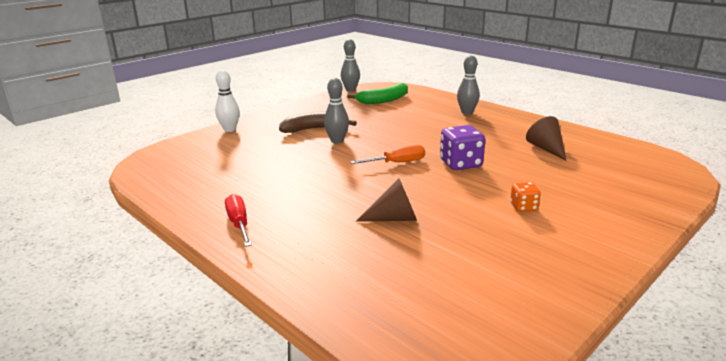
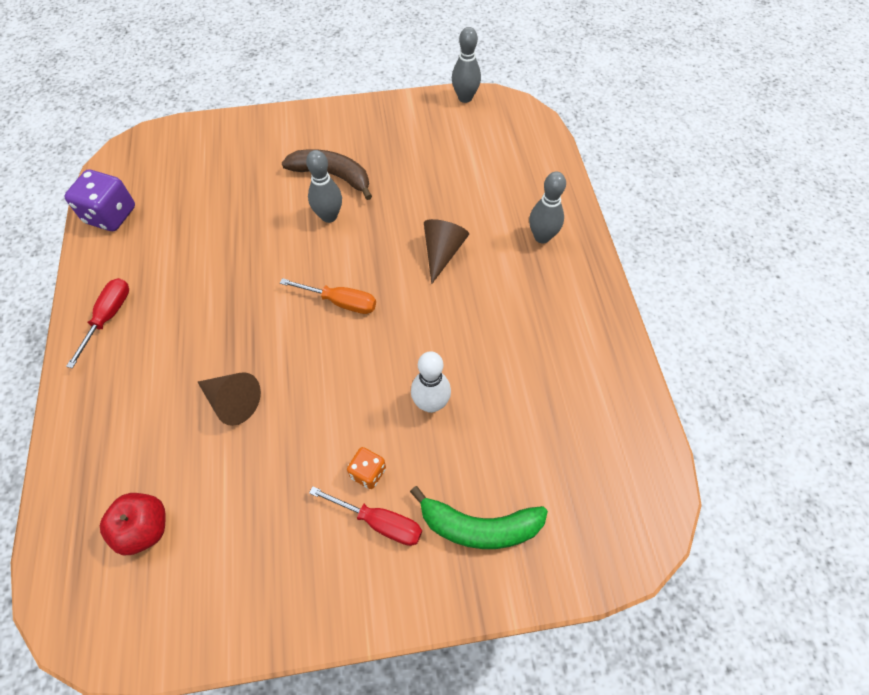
camera: 35 degrees right, 35 degrees up
white bowling pin [215,70,240,132] -> white bowling pin moved to [411,351,451,413]
green banana [347,83,408,104] -> green banana moved to [410,486,548,549]
purple dice [440,125,485,170] -> purple dice moved to [64,170,135,231]
brown cone [526,116,567,161] -> brown cone moved to [424,219,469,284]
none -> red apple [100,493,166,555]
none -> red screwdriver [309,486,422,546]

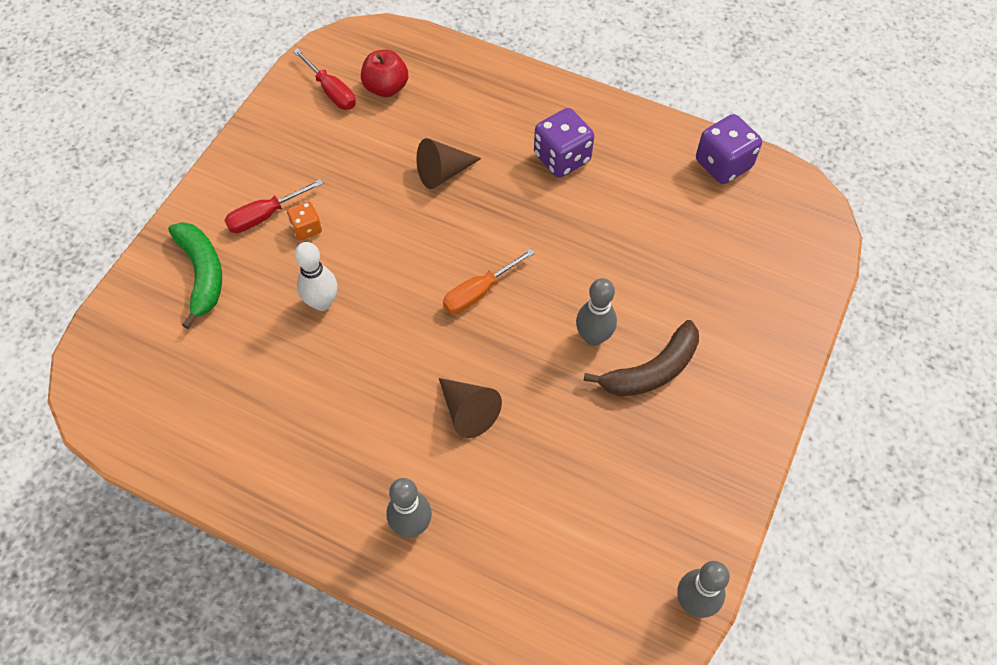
camera: 125 degrees right, 0 degrees up
red screwdriver [66,278,129,368] -> red screwdriver moved to [293,48,356,110]
green banana [410,486,548,549] -> green banana turned 120 degrees clockwise [168,222,222,329]
none -> purple dice [534,108,594,178]

